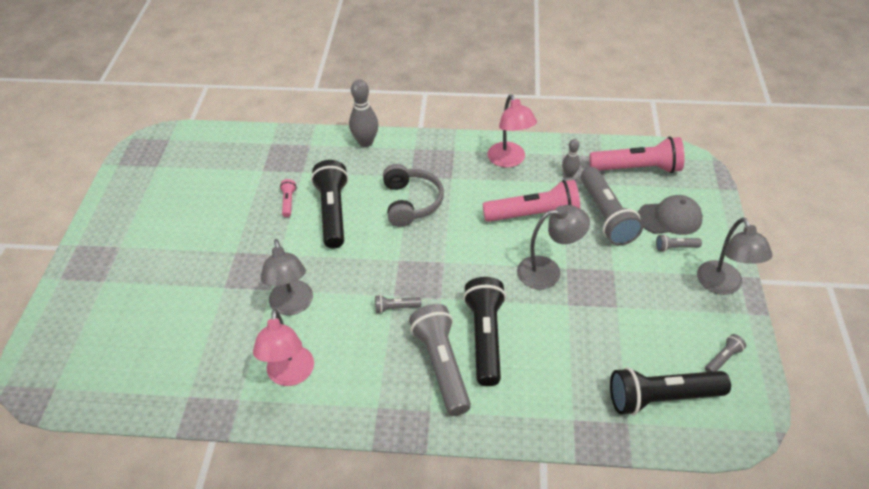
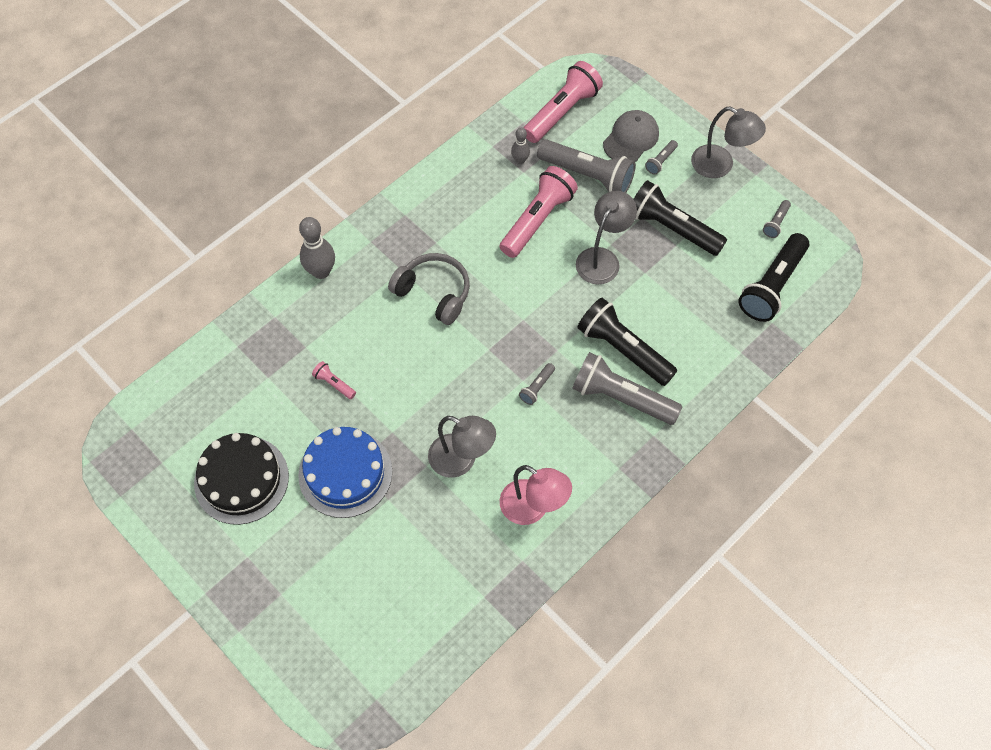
camera: 50 degrees left, 15 degrees up
black flashlight [311,160,348,248] -> black flashlight moved to [633,180,727,256]
pink lamp [488,94,537,167] -> none
grey flashlight [705,334,746,372] -> grey flashlight turned 150 degrees counterclockwise [763,200,791,238]
none -> black cake [194,433,289,525]
none -> blue cake [298,427,392,518]

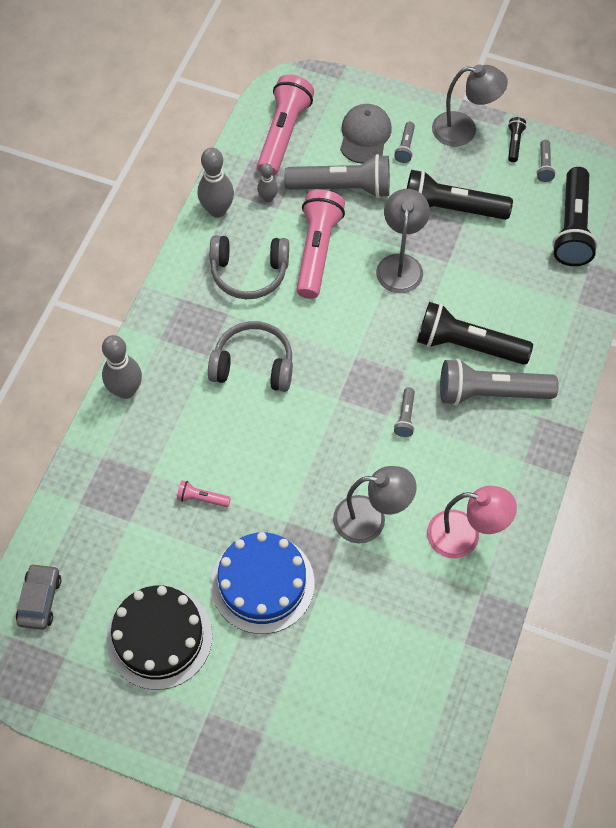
camera: 25 degrees left, 0 degrees up
none -> grey car [16,563,61,630]
none -> grey bowling pin [198,148,234,218]
none -> grey headphones [210,235,289,299]
none -> black flashlight [508,117,526,162]

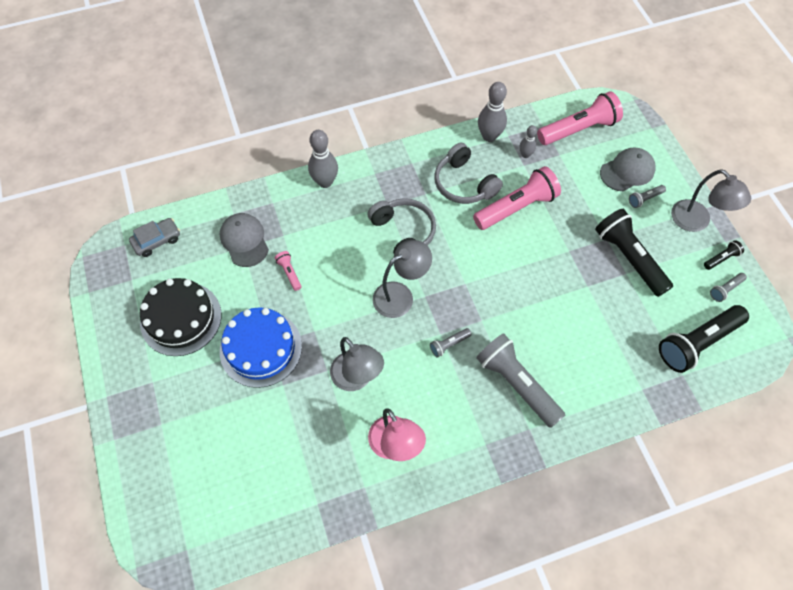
camera: 50 degrees right, 0 degrees up
grey flashlight [284,154,390,198] -> none
grey lamp [376,189,430,293] -> grey lamp moved to [372,240,432,318]
black flashlight [417,302,533,365] -> none
none -> grey cap [220,213,269,267]

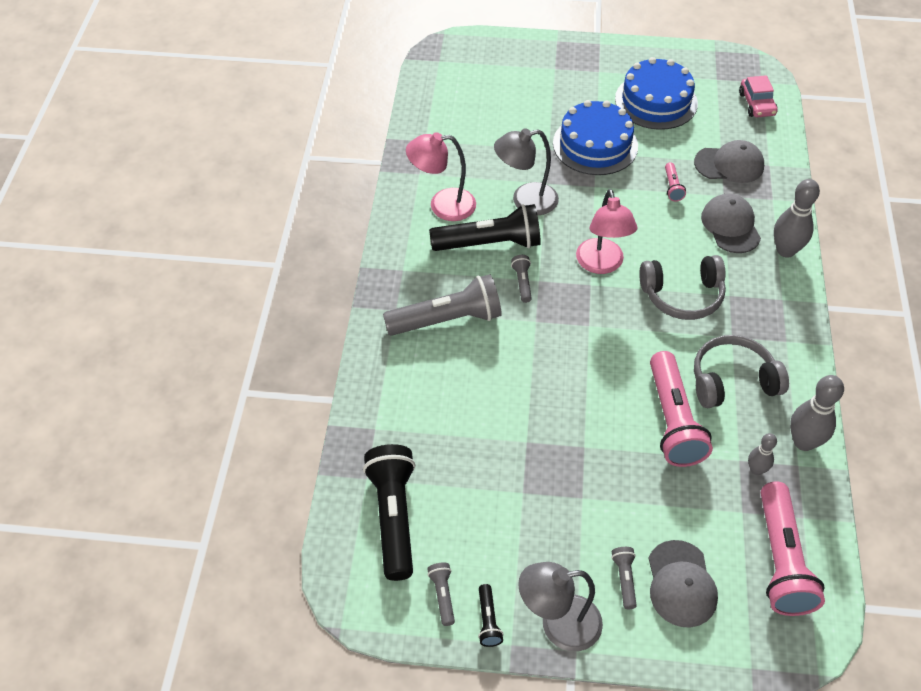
camera: 115 degrees right, 10 degrees down
grey car [129,218,180,257] -> pink car [739,75,778,117]
black cake [140,278,221,356] -> blue cake [615,57,698,130]
pink flashlight [275,251,302,291] -> pink flashlight turned 90 degrees clockwise [665,162,686,201]
grey lamp [372,240,432,318] -> pink lamp [576,189,637,274]
black flashlight [595,209,673,297] -> black flashlight moved to [429,204,541,251]
none -> grey cap [701,194,761,253]

